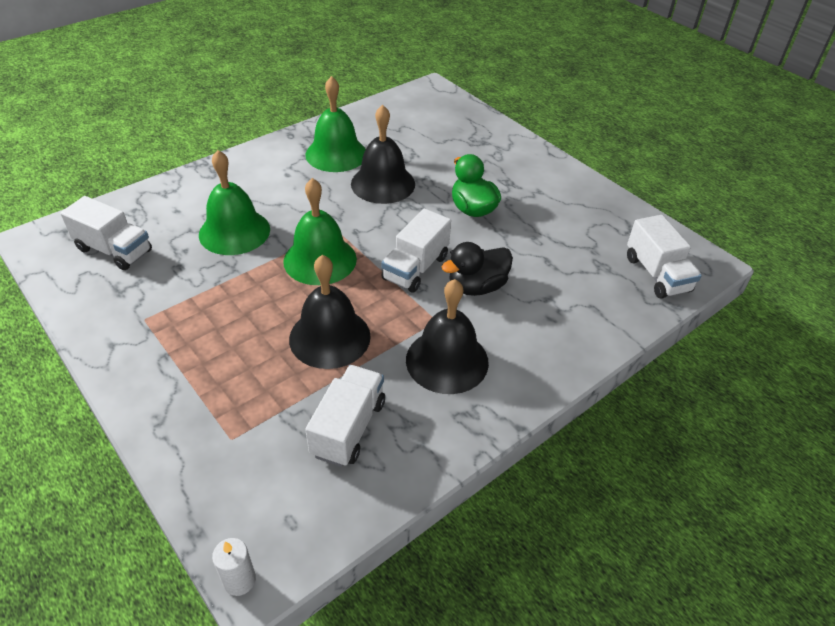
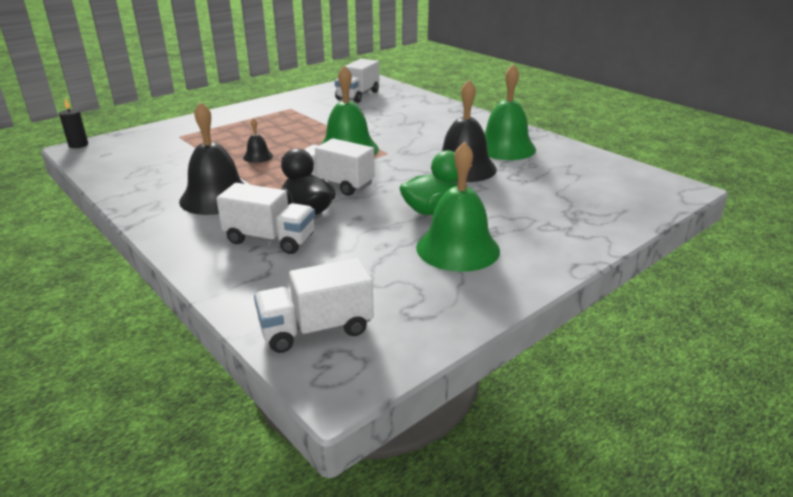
camera: 90 degrees right, 15 degrees down
green bell [199,150,270,255] -> green bell moved to [416,141,500,272]
white candle [212,538,256,596] -> black candle [59,98,88,148]
black bell [289,255,371,369] -> black bell [243,118,273,163], size x0.47
white truck [305,365,385,467] -> white truck moved to [216,183,315,254]

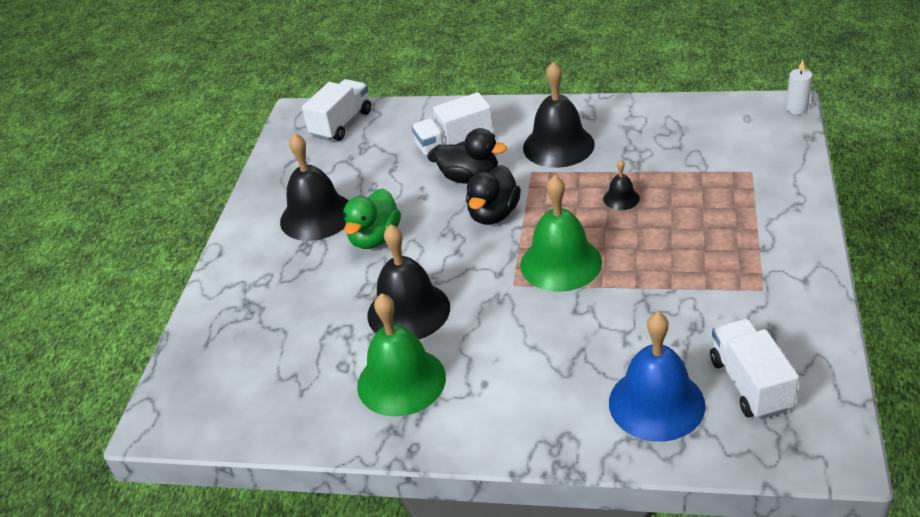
camera: 145 degrees right, 10 degrees up
black candle [59,98,88,148] -> white candle [786,60,813,115]
white truck [304,138,375,196] -> black duck [466,165,521,225]
green bell [416,141,500,272] -> black bell [280,133,349,241]
none -> blue bell [609,312,705,442]

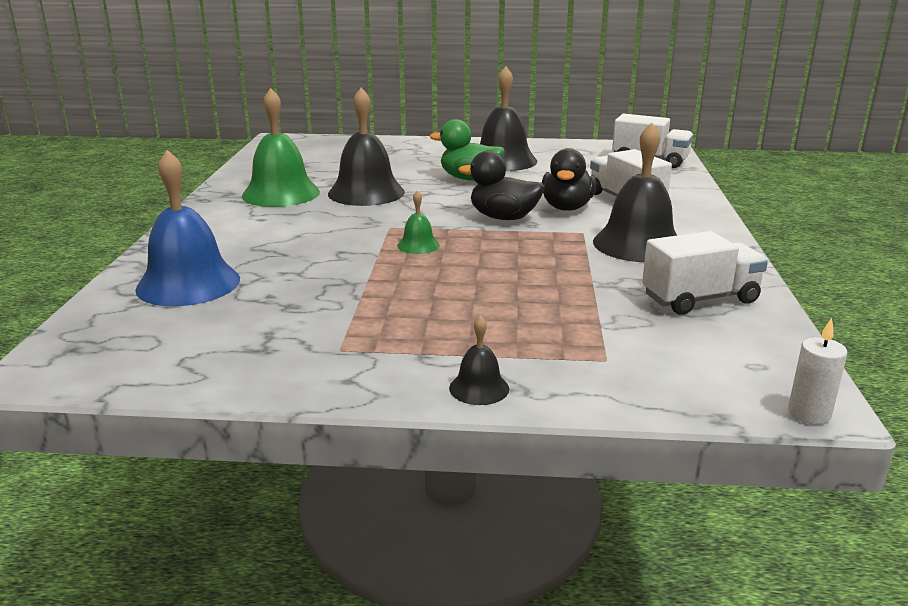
camera: 80 degrees right, 15 degrees down
green bell [520,175,602,292] -> green bell [397,190,440,254], size x0.47
black bell [603,159,640,210] -> black bell moved to [449,316,509,405]
white truck [710,319,799,420] -> white truck moved to [642,231,768,315]

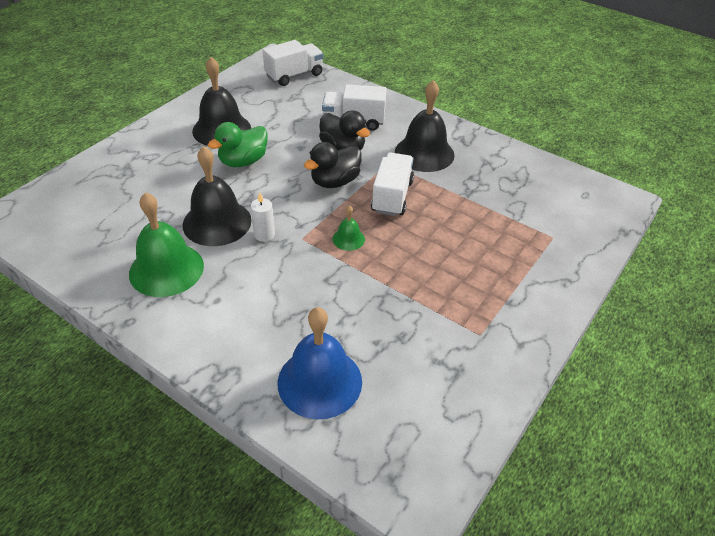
camera: 60 degrees left, 20 degrees up
black bell [449,316,509,405] -> none
white truck [642,231,768,315] -> white truck moved to [371,152,414,216]
white candle [788,318,847,425] -> white candle moved to [250,193,275,242]

